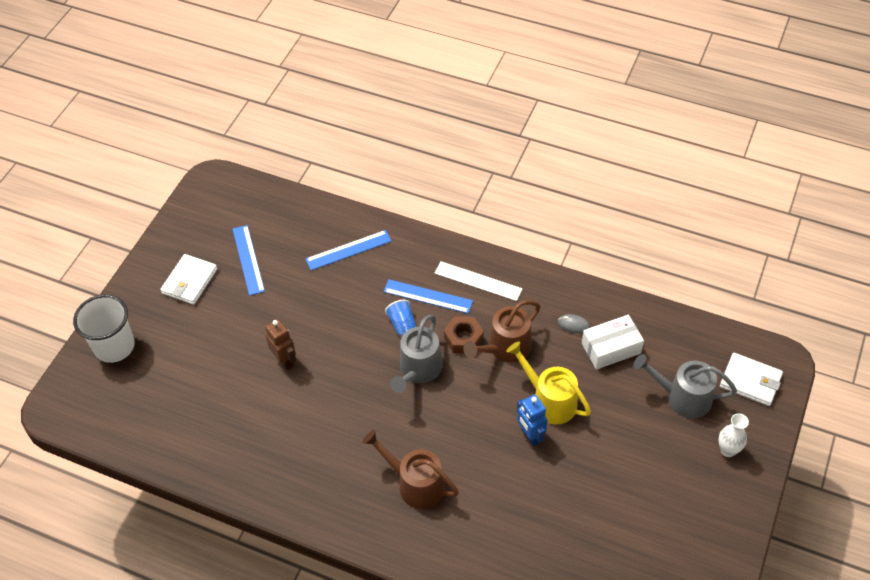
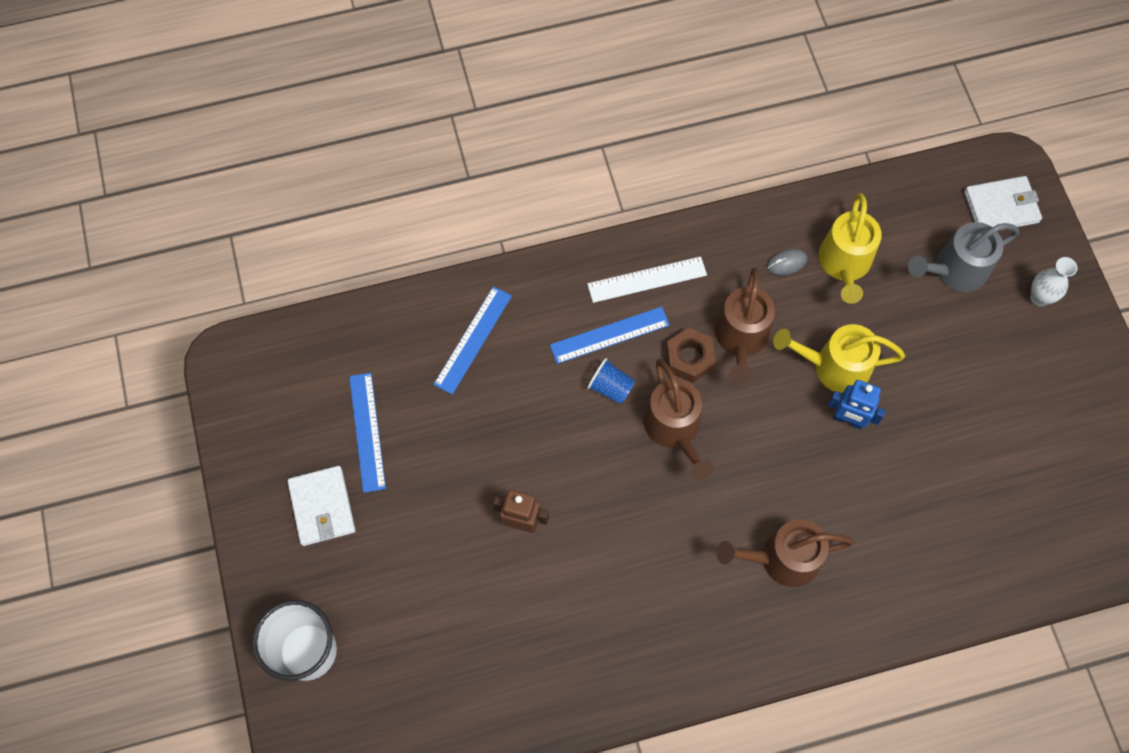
camera: 40 degrees left, 15 degrees up
blue ruler [233,225,265,296] -> blue ruler turned 45 degrees clockwise [349,373,386,493]
grey watering can [390,315,443,393] -> brown watering can [644,359,714,480]
white box [582,315,644,370] -> yellow watering can [819,193,882,304]

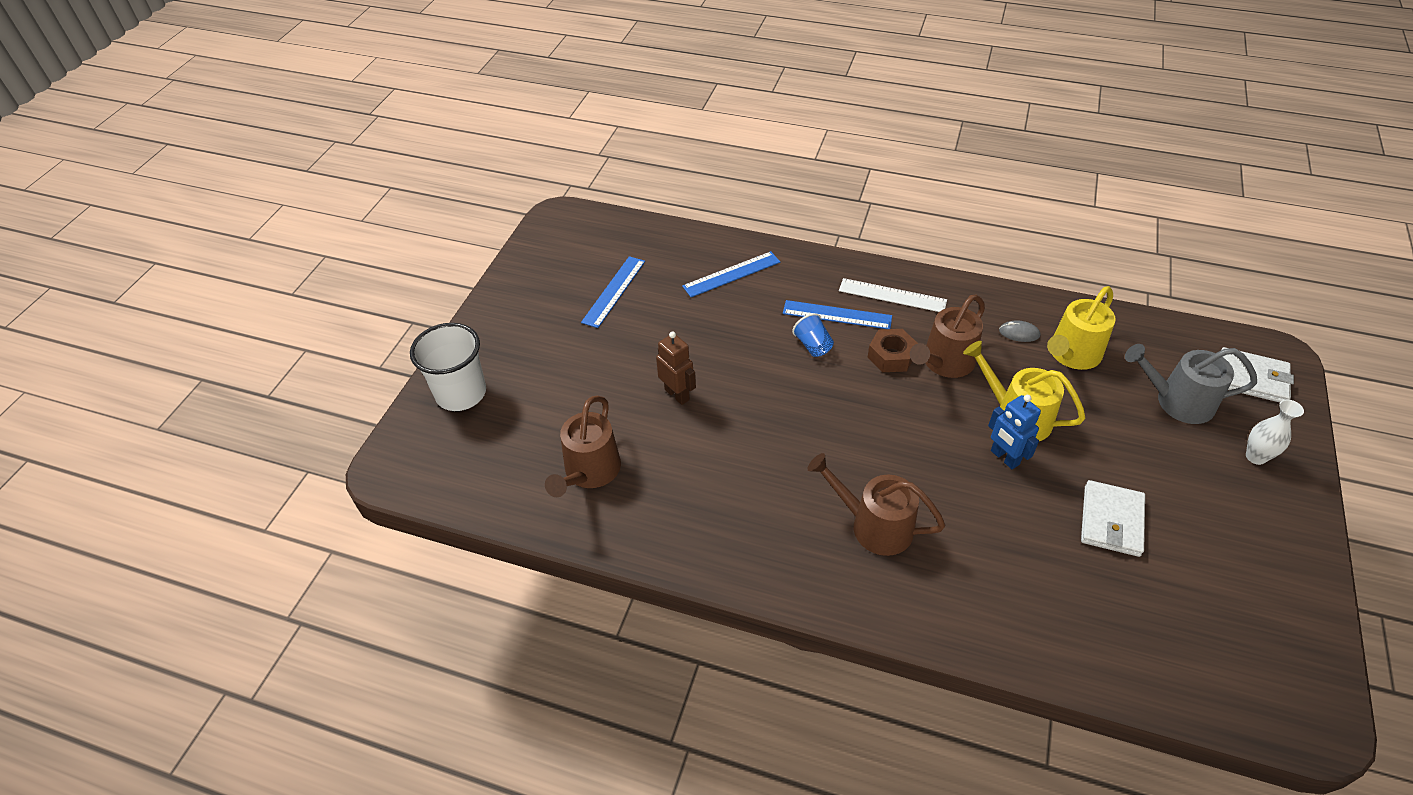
camera: 35 degrees right, 20 degrees down
white wallet [287,466,355,546] -> white wallet moved to [1081,480,1145,557]
brown watering can [644,359,714,480] -> brown watering can moved to [545,396,621,497]

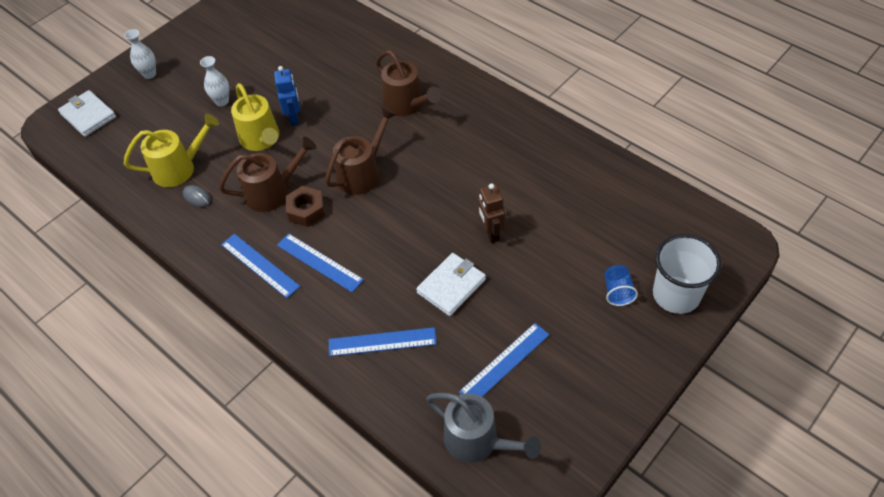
camera: 155 degrees left, 5 degrees up
brown watering can [545,396,621,497] -> brown watering can moved to [325,107,396,195]
blue cup [792,313,834,357] -> blue cup moved to [604,265,638,306]
white ruler [839,278,947,312] -> blue ruler [221,234,300,298]
white wallet [1081,480,1145,557] -> white wallet moved to [416,253,486,316]
grey watering can [1125,344,1257,424] -> grey watering can moved to [426,393,541,463]
none -> white vase [200,56,229,106]

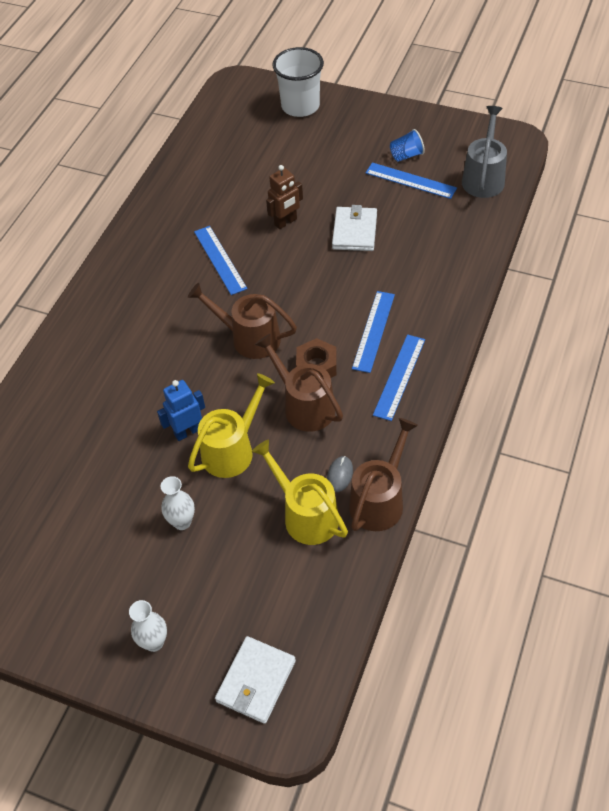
camera: 110 degrees left, 0 degrees up
blue ruler [329,327,437,357] -> blue ruler moved to [194,226,247,295]
brown watering can [376,51,441,116] -> brown watering can moved to [349,418,418,531]
white wallet [416,253,486,316] -> white wallet turned 75 degrees clockwise [332,205,377,251]
blue cup [604,265,638,306] -> blue cup moved to [390,129,425,162]

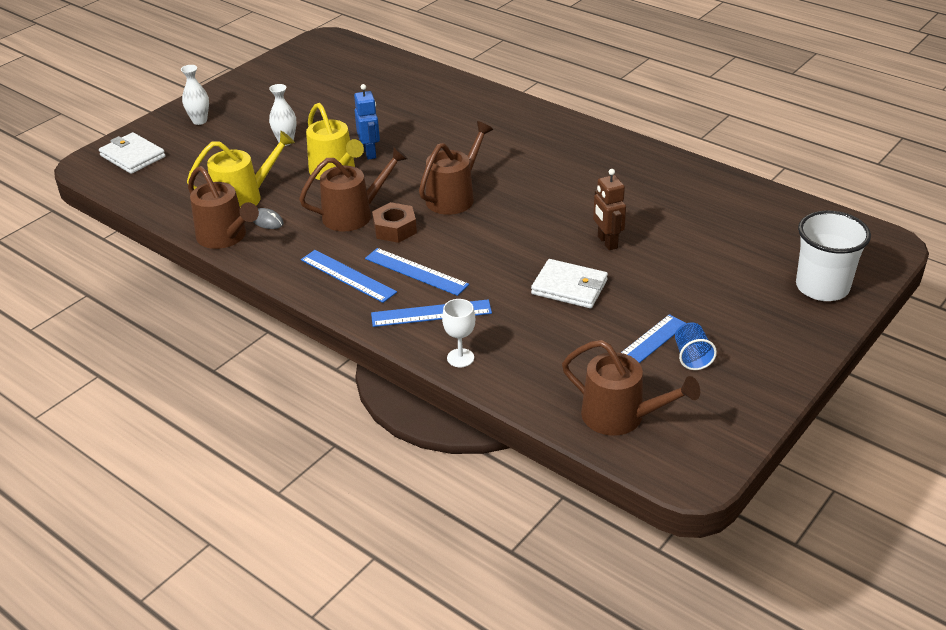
camera: 105 degrees right, 15 degrees down
blue ruler [194,226,247,295] -> blue ruler moved to [371,299,492,327]
grey watering can [462,106,507,198] -> brown watering can [562,340,700,436]
none -> white goblet [442,299,475,367]

